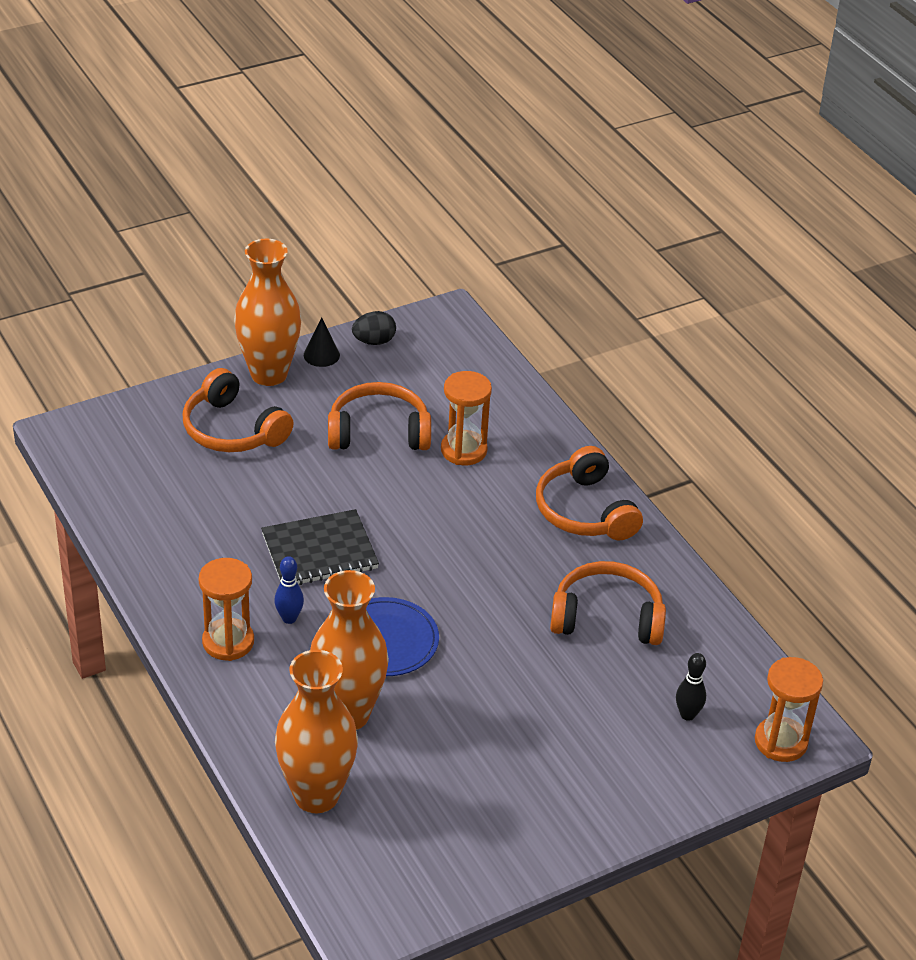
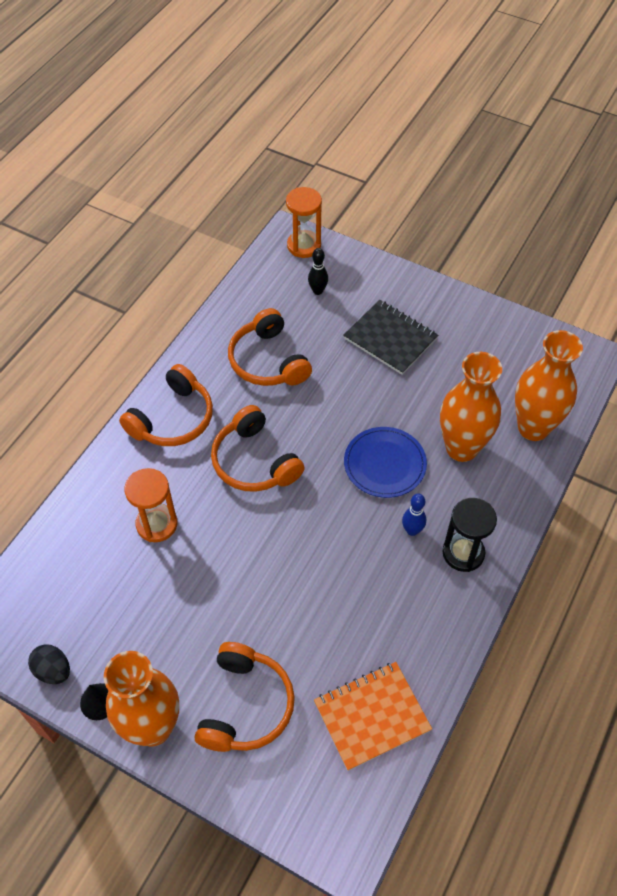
camera: 120 degrees left, 15 degrees up
orange hourglass [199,558,254,661] -> black hourglass [442,498,497,572]
black notebook [261,509,379,585] -> black notebook moved to [343,300,438,375]
orange headphones [328,382,431,450] -> orange headphones moved to [211,405,305,492]
none -> orange notebook [314,662,432,771]

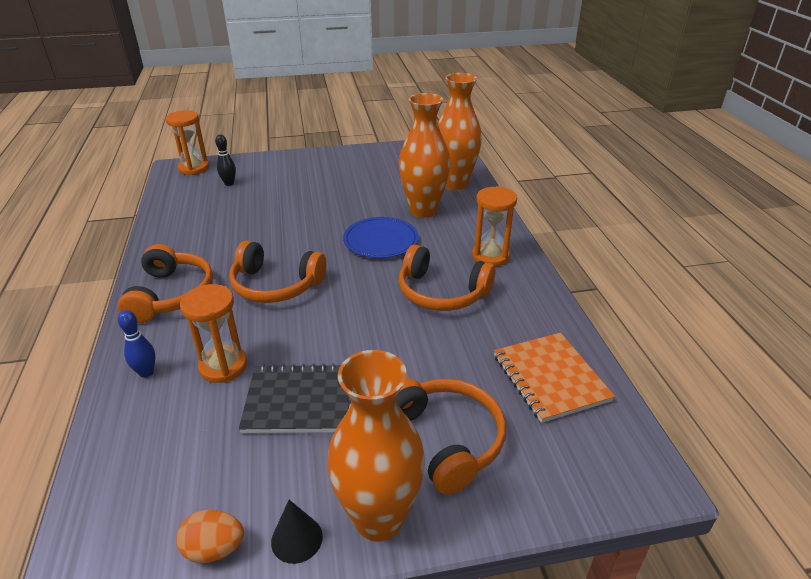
camera: 40 degrees left, 20 degrees down
black egg [28,644,70,684] -> orange egg [176,510,244,563]
orange headphones [228,308,312,386] -> orange headphones moved to [399,245,495,311]
orange notebook [314,662,432,771] -> orange notebook turned 45 degrees counterclockwise [494,333,615,423]
black notebook [343,300,438,375] -> black notebook moved to [239,364,349,433]
blue bowling pin [402,494,426,536] -> blue bowling pin moved to [118,310,155,378]
black hourglass [442,498,497,572] -> orange hourglass [472,186,517,267]

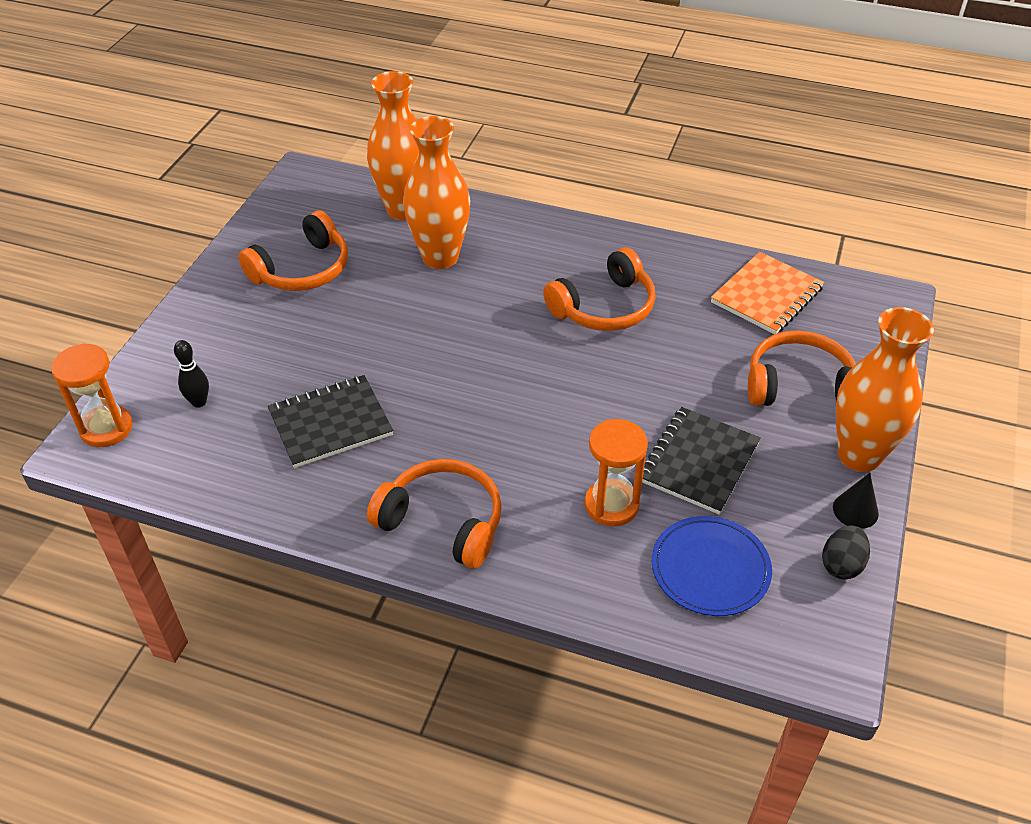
camera: 60 degrees left, 10 degrees up
blue bowling pin [118,310,155,378] -> none
orange egg [176,510,244,563] -> black egg [822,525,870,579]
orange headphones [229,240,327,303] -> orange headphones moved to [238,210,348,291]
blue plate [343,217,419,258] -> blue plate moved to [652,516,772,616]
orange hourglass [472,186,517,267] -> none
orange notebook [494,333,615,423] -> orange notebook turned 60 degrees counterclockwise [711,252,824,334]
none -> black notebook [268,375,393,468]

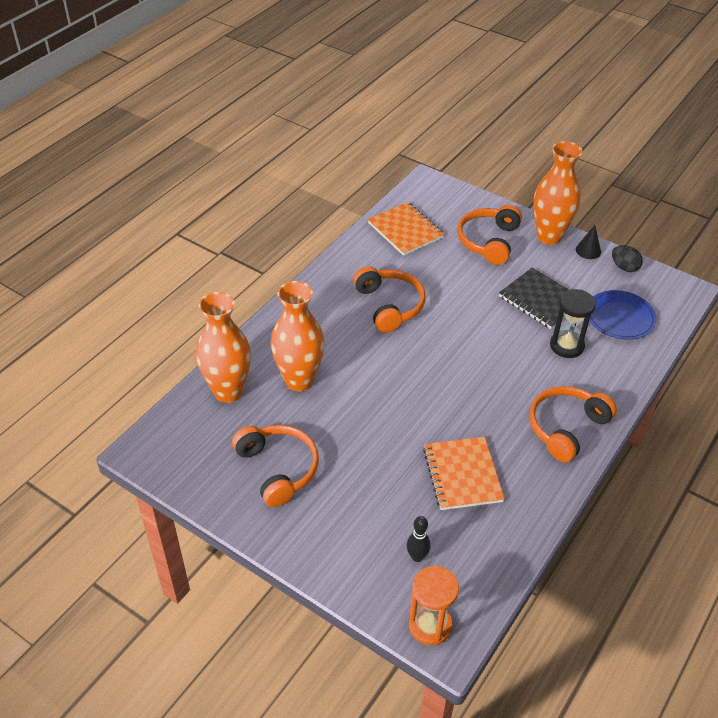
camera: 75 degrees left, 0 degrees up
black notebook [268,375,393,468] -> orange notebook [423,437,505,510]
orange hourglass [585,419,648,526] -> black hourglass [550,289,596,358]

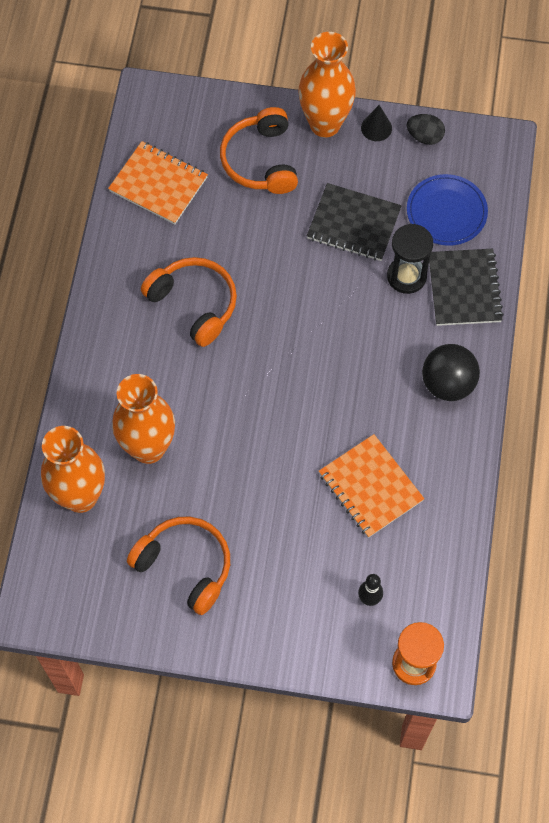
camera: 25 degrees left, 20 degrees up
orange headphones [529,386,617,462] -> black ball [422,344,480,401]
none -> black notebook [429,249,504,326]

